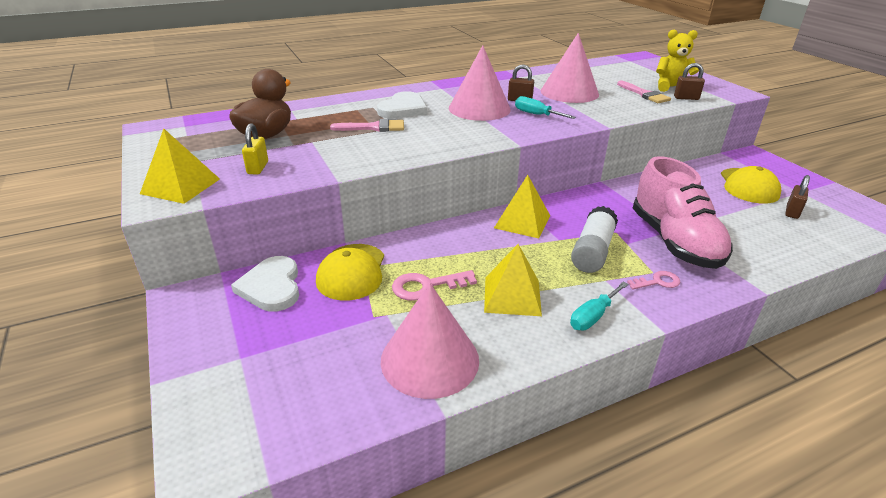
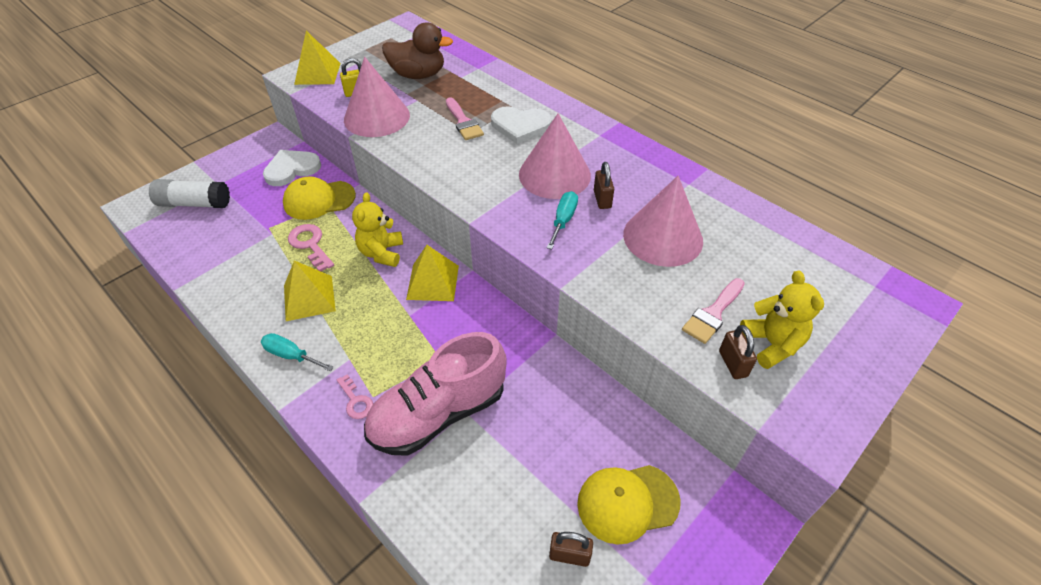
camera: 70 degrees right, 15 degrees up
pink cone [381,283,479,399] -> pink cone moved to [344,57,410,137]
white glue stick [571,206,618,273] -> white glue stick moved to [149,179,230,208]
none -> yellow teddy bear [352,192,403,267]

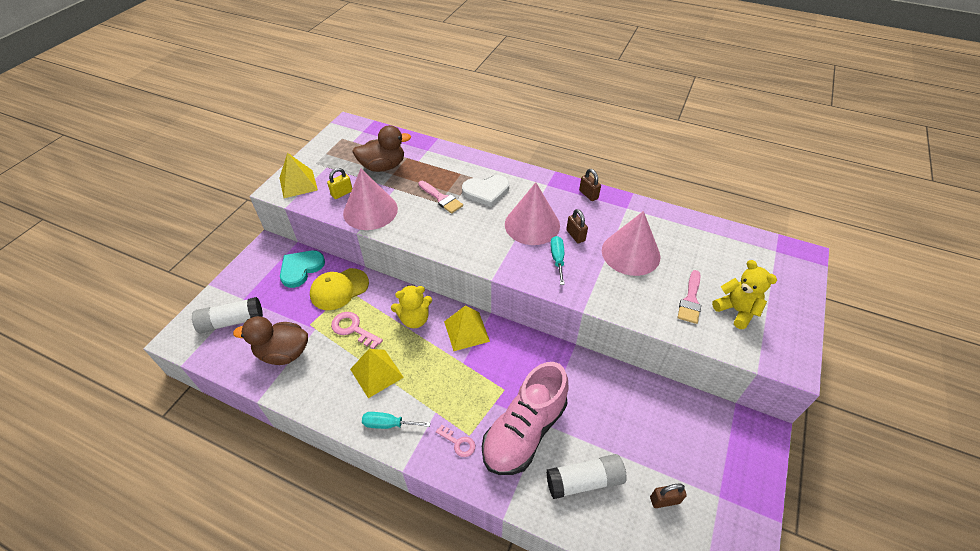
camera: 20 degrees left, 0 degrees up
white heart [263,150,321,186] -> turquoise heart [280,250,325,288]
yellow teddy bear [352,192,403,267] -> yellow teddy bear turned 90 degrees counterclockwise [391,285,432,328]
yellow cap [577,465,680,544] -> none
brown padlock [719,325,757,379] -> brown padlock moved to [579,169,601,201]
none -> brown duck [233,316,308,365]
none -> white glue stick [546,454,627,499]

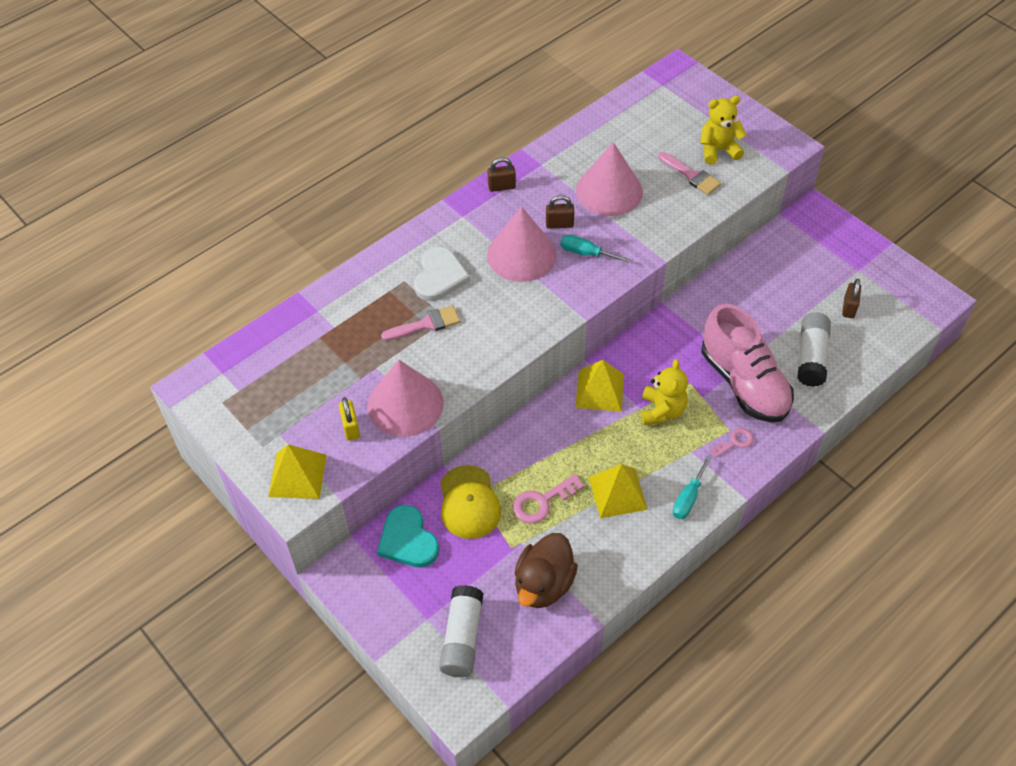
camera: 65 degrees left, 5 degrees up
brown duck [352,125,411,172] -> none
yellow teddy bear [391,285,432,328] -> yellow teddy bear moved to [641,359,688,425]

